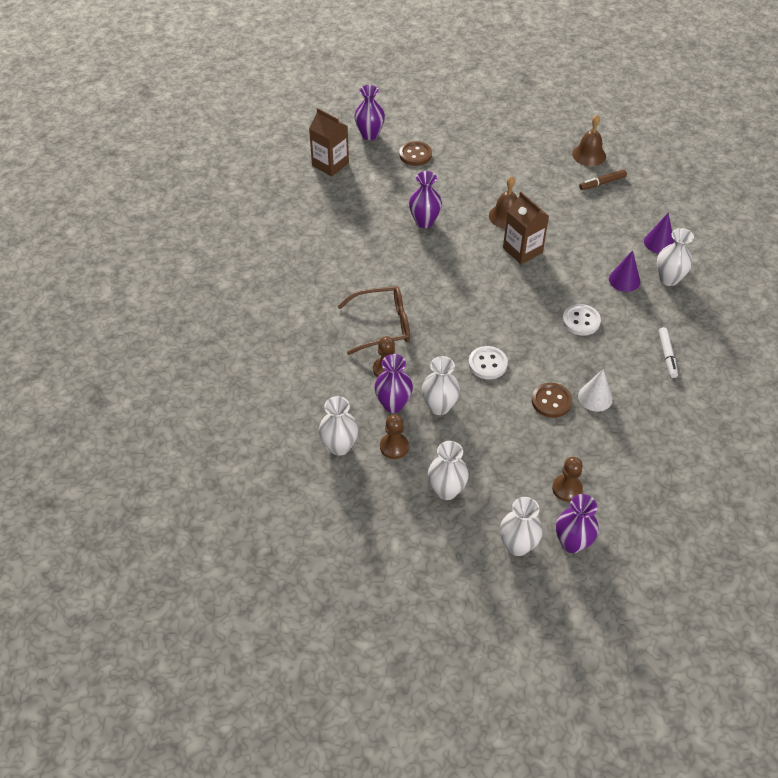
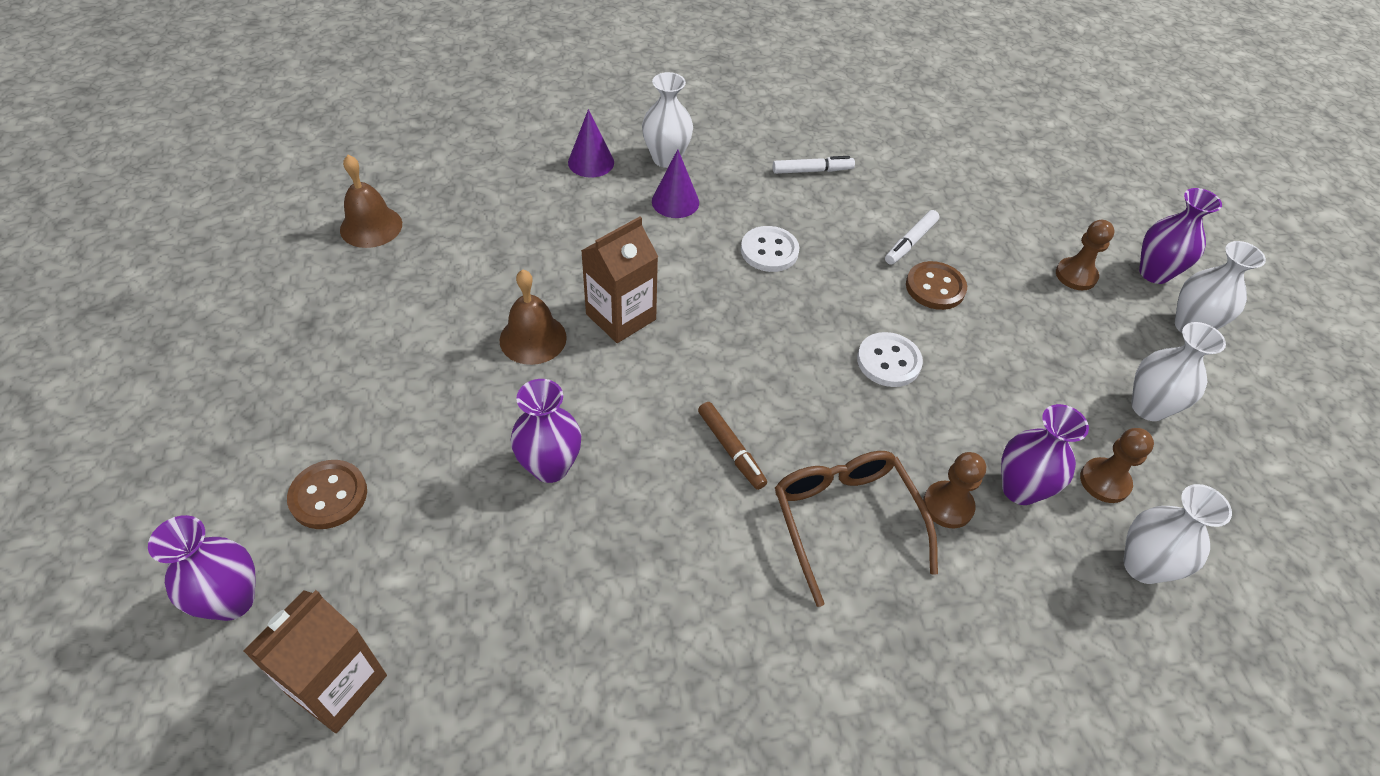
camera: 100 degrees left, 0 degrees up
white vase [422,356,460,415] -> none
white cone [578,369,613,412] -> white marker [885,210,939,265]
brown marker [579,169,627,190] -> brown marker moved to [698,402,767,490]

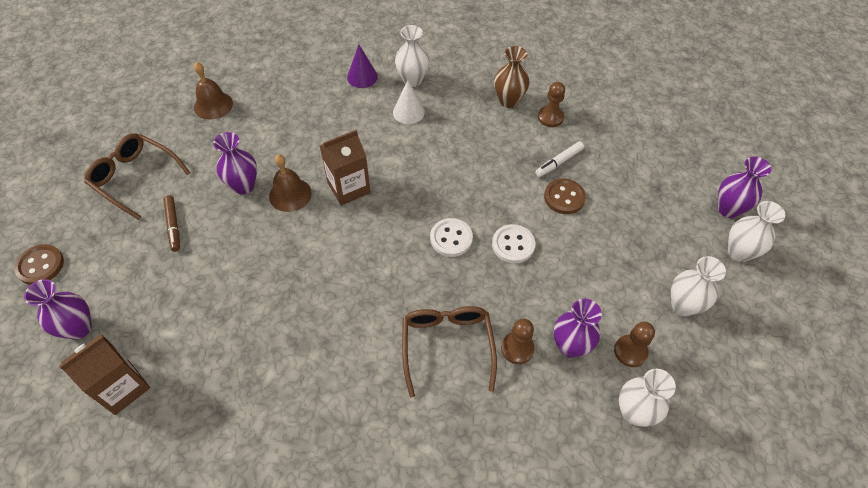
camera: 15 degrees right, 5 degrees up
brown button [287,460,367,529] -> brown button moved to [14,244,64,285]
purple vase [511,379,581,483] -> purple vase moved to [213,132,257,195]
purple cone [652,149,699,218] -> white cone [393,80,425,124]
brown marker [698,402,767,490] -> brown marker moved to [163,195,180,252]
white button [741,226,799,272] -> white button moved to [430,218,473,257]
white marker [773,156,855,174] -> brown vase [494,46,530,108]
brown pawn [1056,220,1115,290] -> brown pawn moved to [538,82,565,127]
none -> brown glasses [84,133,190,220]

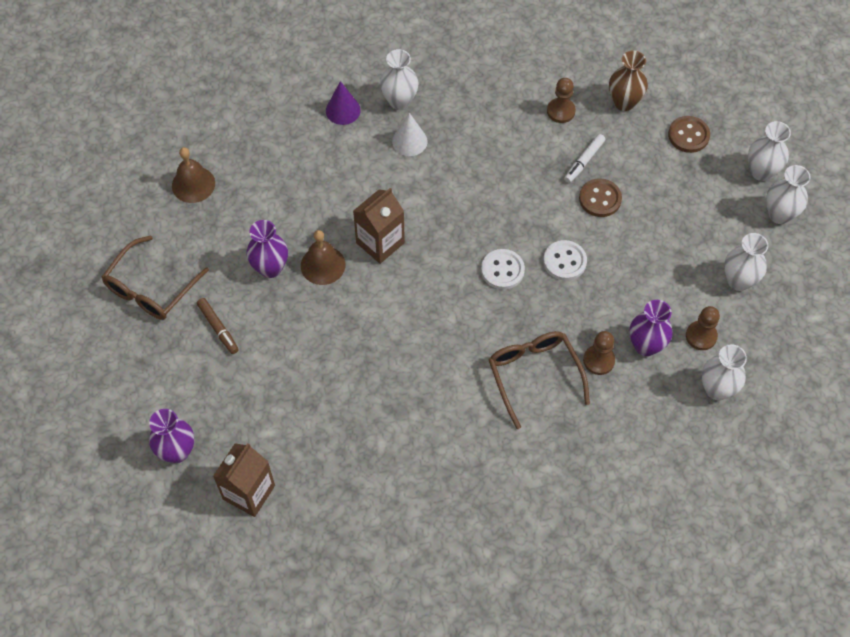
camera: 15 degrees left, 5 degrees up
brown button [14,244,64,285] -> brown button moved to [668,116,710,153]
brown glasses [84,133,190,220] -> brown glasses turned 75 degrees counterclockwise [102,235,209,320]
brown vase [494,46,530,108] -> brown vase moved to [609,50,648,111]
purple vase [718,156,772,218] -> white vase [748,121,791,181]

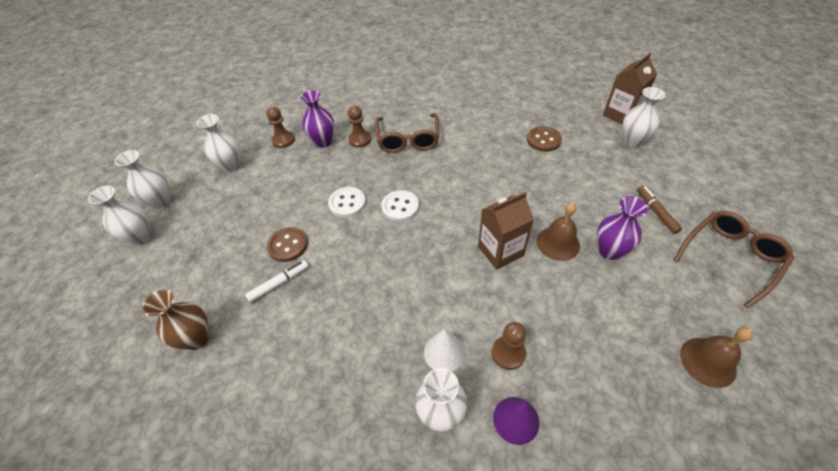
camera: 160 degrees left, 10 degrees down
purple vase [149,409,194,463] -> none
brown pawn [547,78,576,123] -> brown pawn moved to [492,322,526,370]
brown button [668,116,710,153] -> brown button moved to [527,126,562,152]
white vase [701,344,747,400] -> white vase moved to [622,87,666,148]

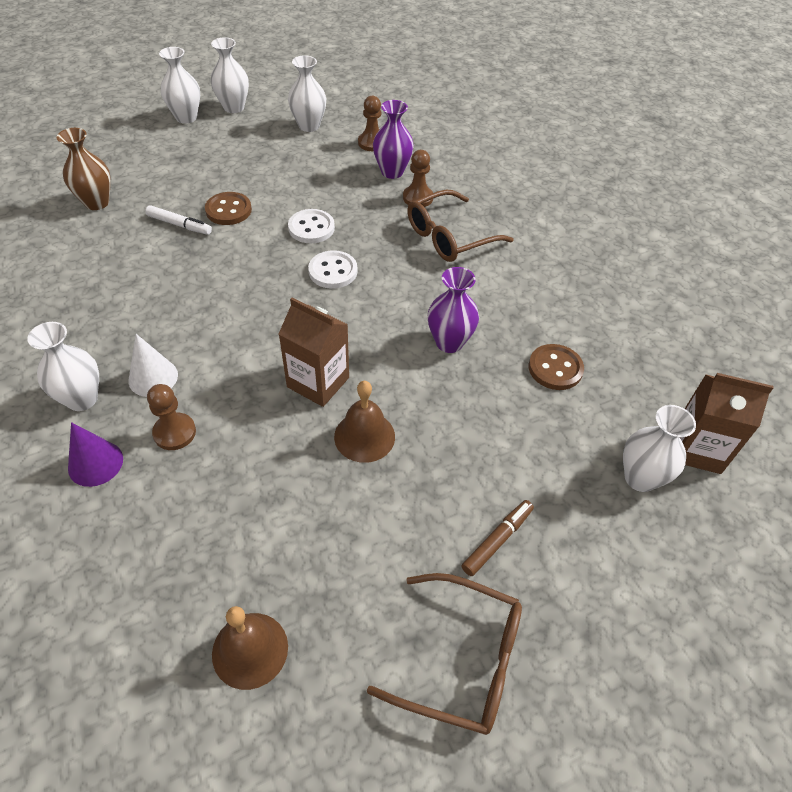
camera: 55 degrees right, 0 degrees up
purple vase [597,196,648,260] -> purple vase moved to [428,267,479,353]

